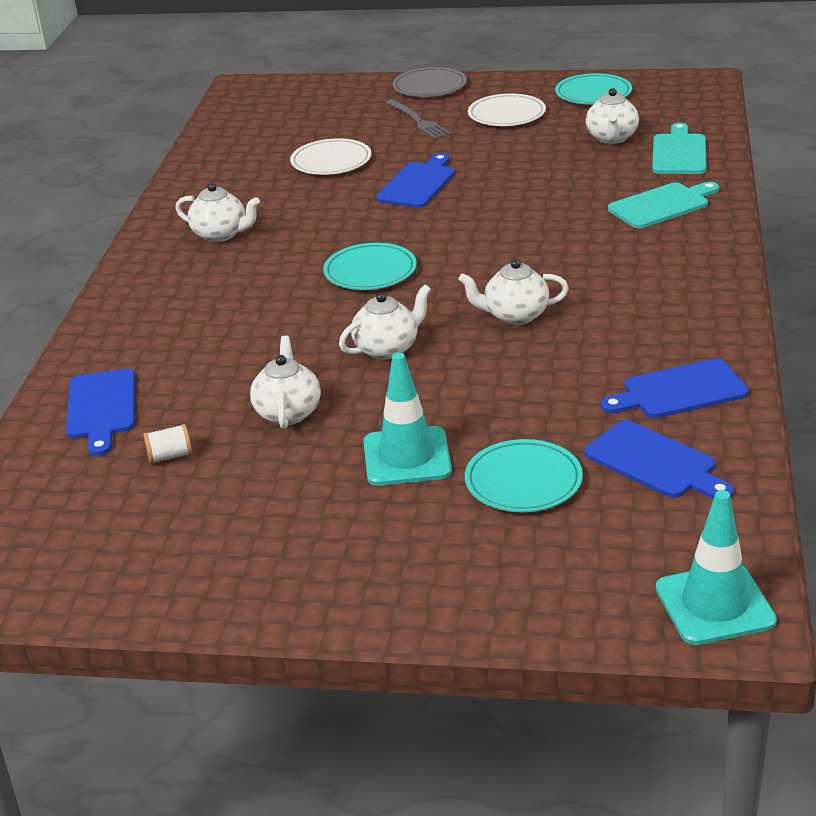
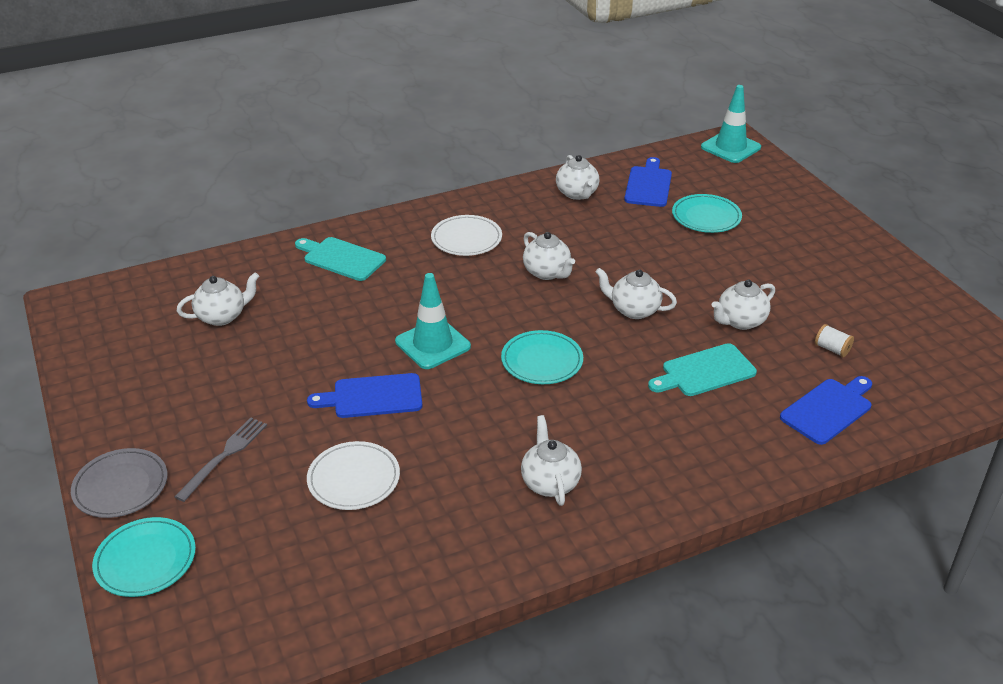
camera: 125 degrees left, 5 degrees up
turquoise traffic cone [363,353,452,486] -> turquoise traffic cone moved to [395,273,471,369]
white plate [468,94,546,126] -> white plate moved to [431,215,502,256]
turquoise plate [555,73,632,105] -> turquoise plate moved to [92,517,196,597]
blue cutting board [601,359,749,418] -> white teapot [556,155,599,200]
turquoise cutting board [652,123,707,174] -> turquoise cutting board moved to [648,343,757,396]

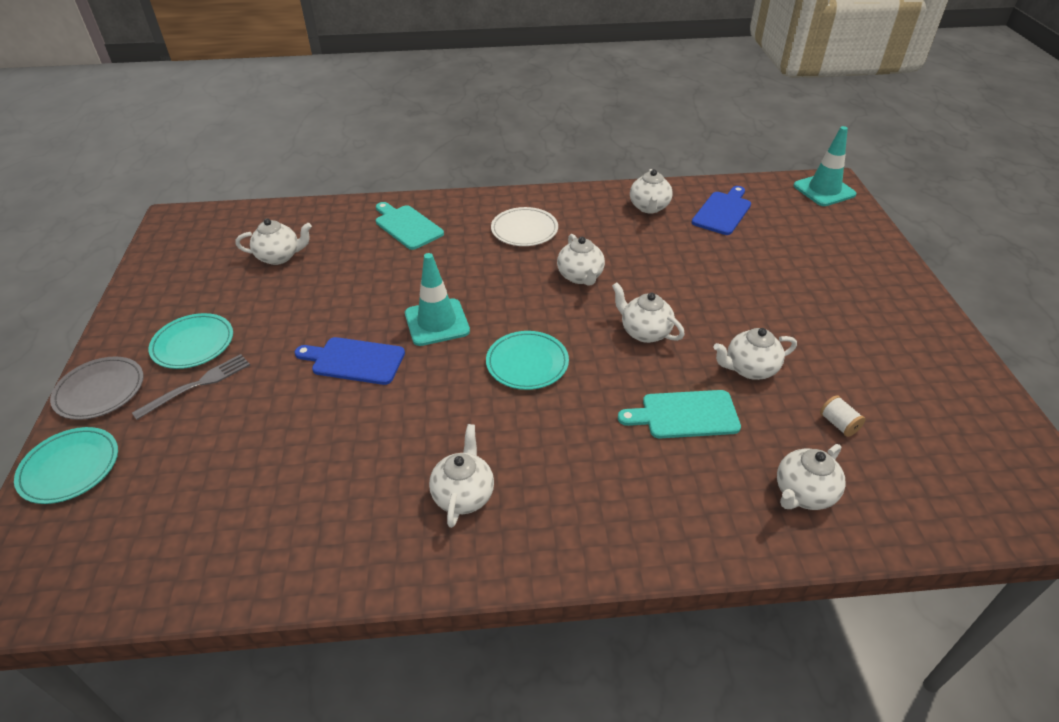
camera: 20 degrees right, 5 degrees up
white plate [307,441,400,510] -> none
turquoise plate [672,194,742,233] -> turquoise plate moved to [148,313,233,369]
blue cutting board [780,376,872,445] -> white teapot [777,444,846,510]

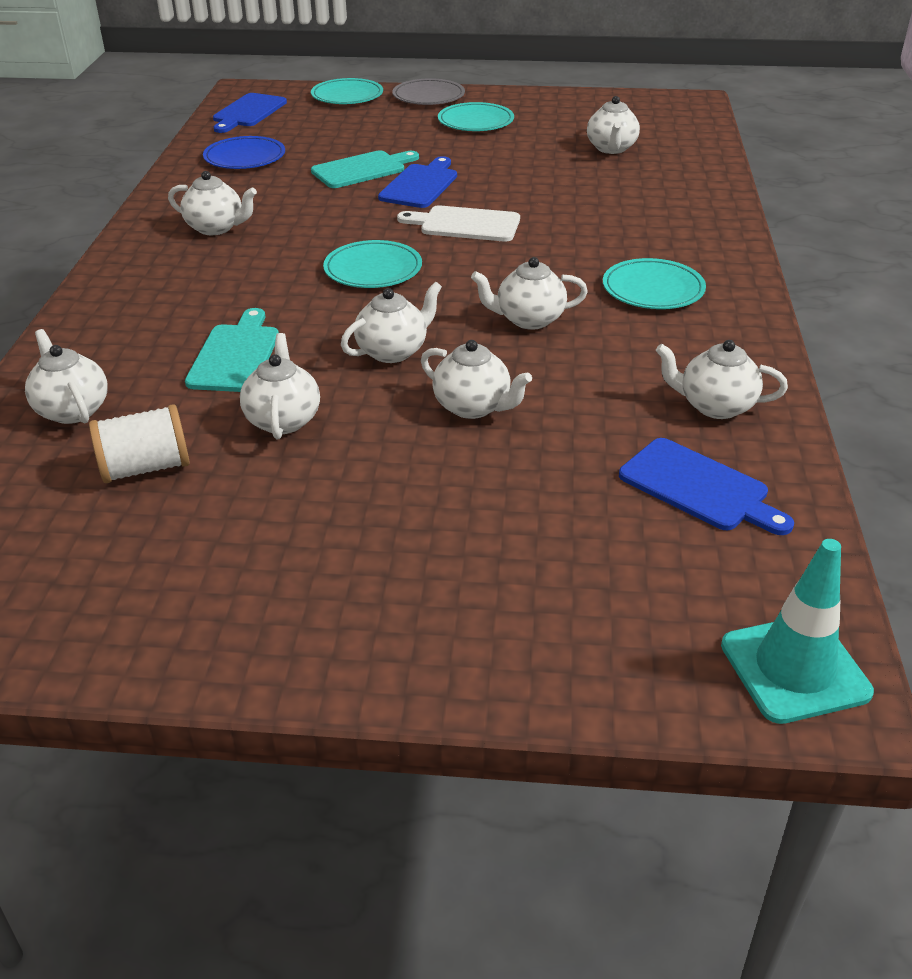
camera: 100 degrees right, 5 degrees down
grey fork [132,354,250,420] -> none
turquoise cutting board [376,202,444,250] -> turquoise cutting board moved to [311,150,419,188]
turquoise traffic cone [405,253,470,346] -> white cutting board [397,205,520,242]
white plate [491,207,558,246] -> turquoise plate [603,258,706,309]
white spool [820,395,866,437] -> white spool [89,404,190,483], size x1.72
none -> blue plate [203,136,285,169]
none -> blue cutting board [213,93,287,133]
none -> white teapot [421,340,532,419]

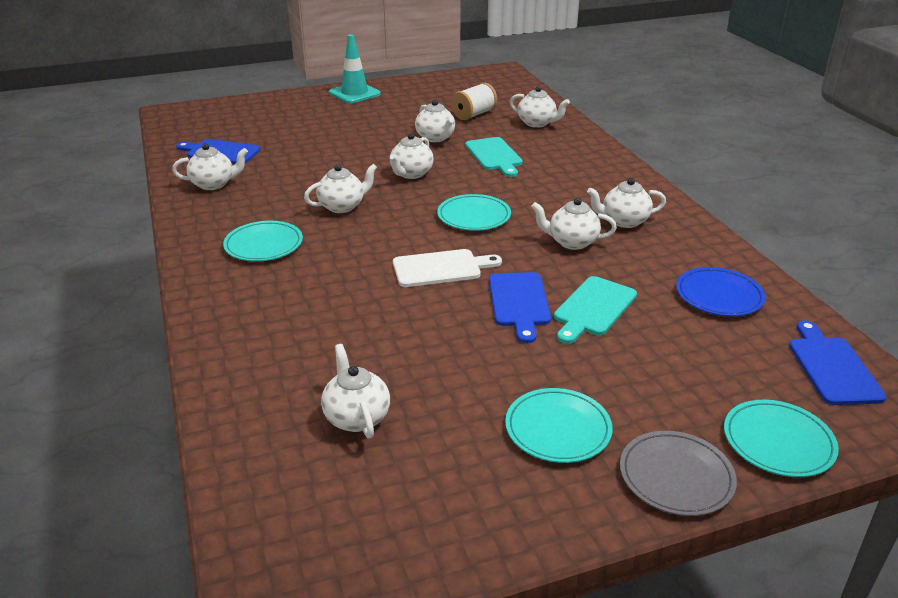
camera: 155 degrees right, 5 degrees down
white teapot [421,340,532,419] -> white teapot moved to [531,198,617,250]
turquoise traffic cone [721,539,874,724] -> turquoise traffic cone moved to [329,34,381,104]

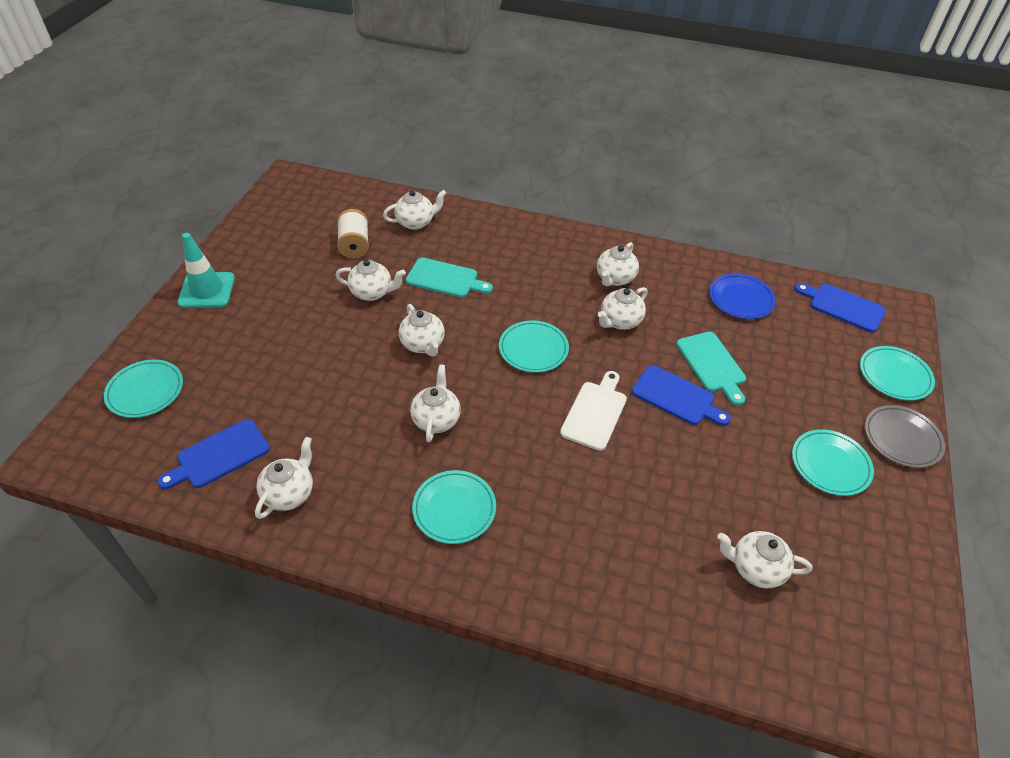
camera: 55 degrees left, 15 degrees up
none -> turquoise plate [104,360,183,418]

